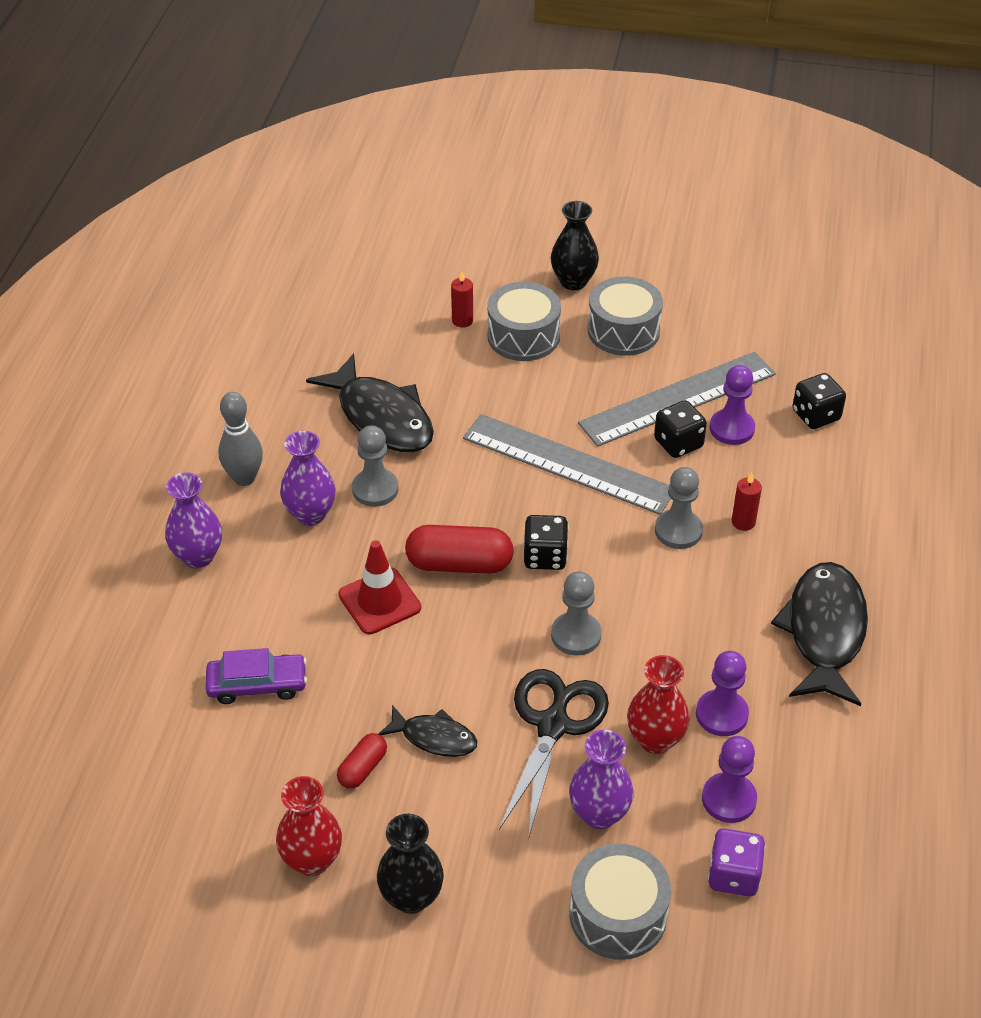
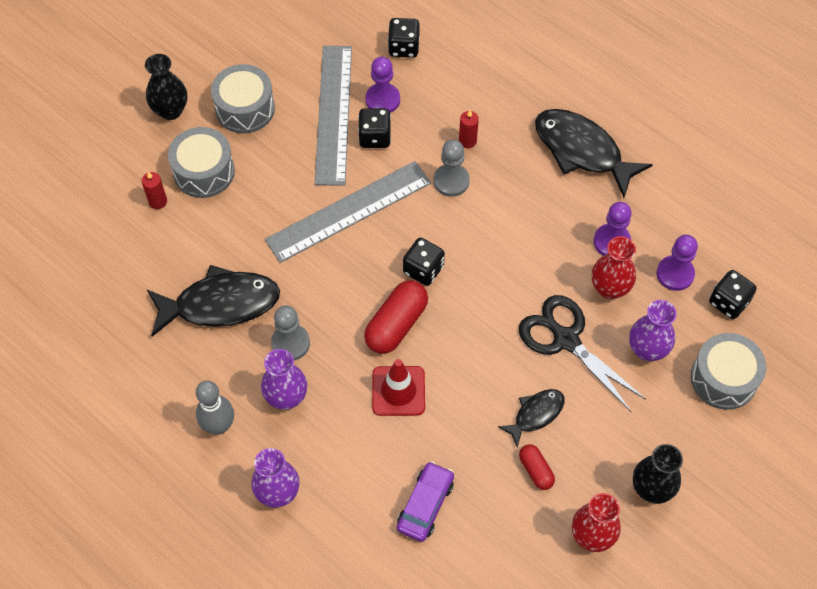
camera: 60 degrees left, 15 degrees up
grey pawn [551,571,602,656] -> none
purple dice [708,828,766,897] -> black dice [709,270,757,319]

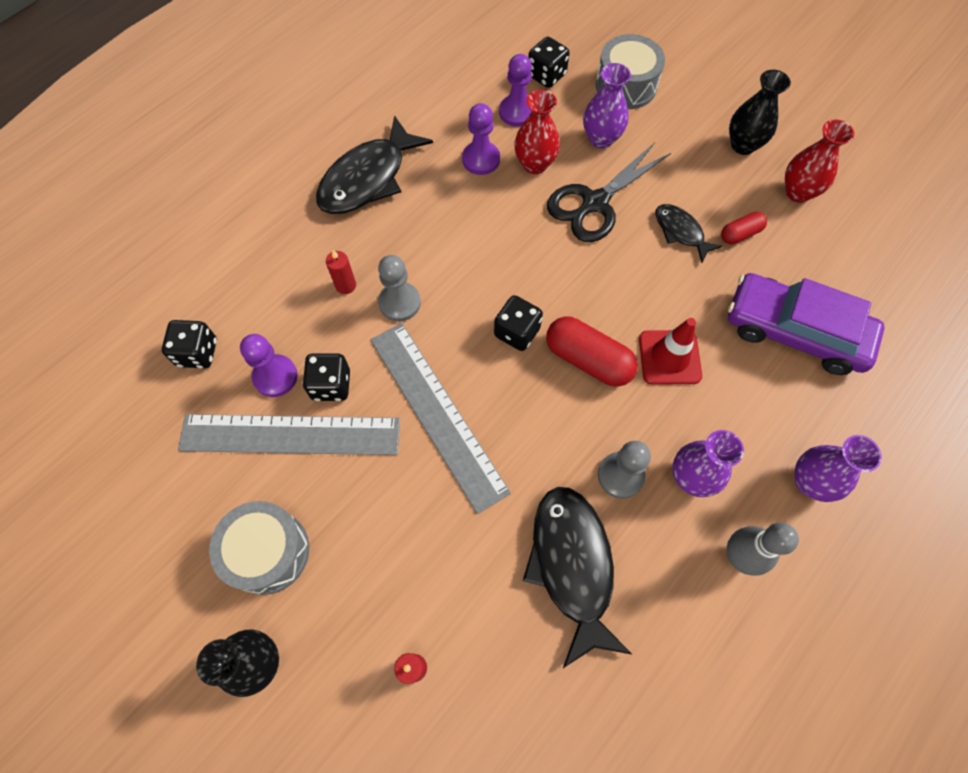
camera: 90 degrees left, 5 degrees up
grey drum [168,127,235,198] -> none
purple car [397,461,454,542] -> purple car [728,273,885,375], size x1.73

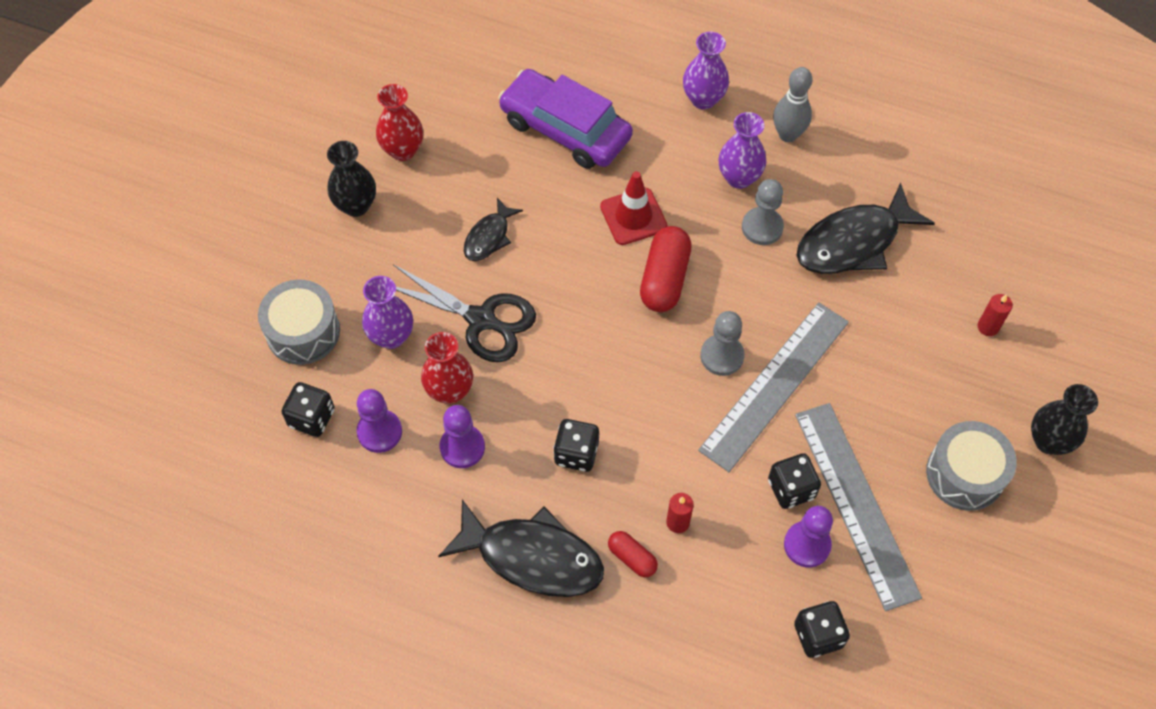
camera: 110 degrees left, 5 degrees down
grey pawn [378,255,421,322] -> grey pawn moved to [701,311,745,376]
black dice [494,295,543,351] -> black dice moved to [553,419,599,472]
red capsule [721,212,767,244] -> red capsule moved to [608,531,658,577]
purple car [728,273,885,375] -> purple car turned 120 degrees clockwise [498,69,633,169]

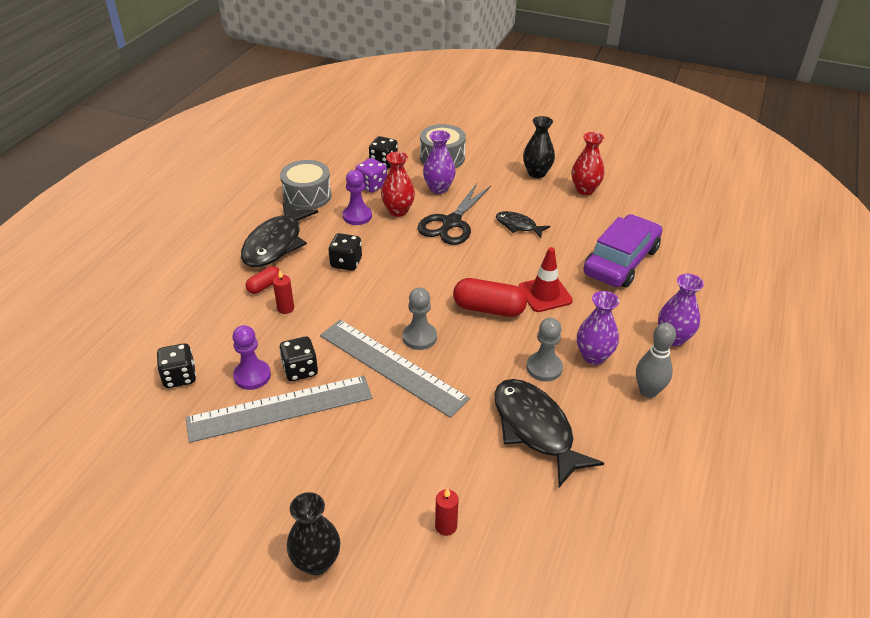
camera: 90 degrees right, 20 degrees down
purple pawn [356,389,402,453] -> purple dice [355,158,387,193]
grey drum [926,421,1017,511] -> grey drum moved to [280,160,332,210]

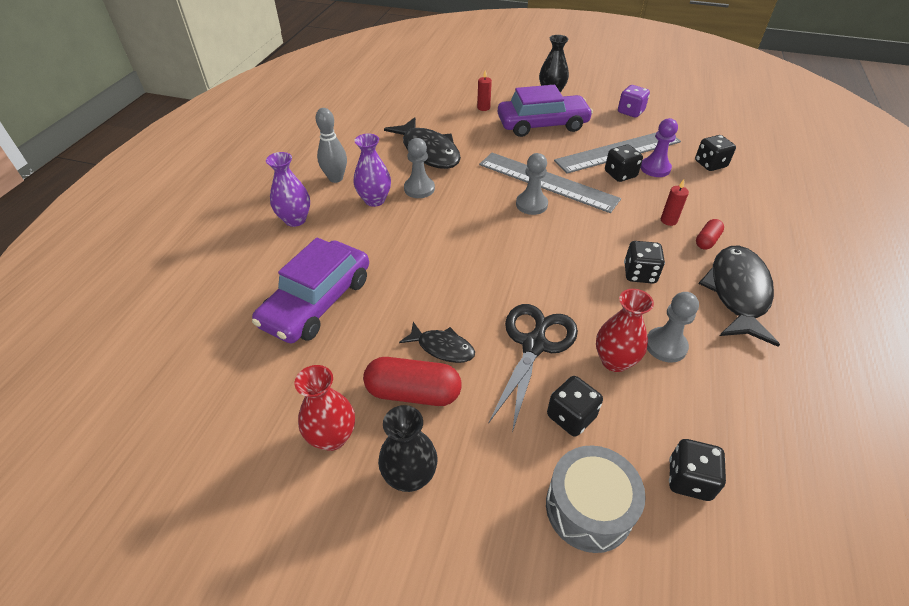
camera: 175 degrees right, 5 degrees up
grey drum [280,160,332,210] -> none
purple pawn [343,170,372,225] -> grey pawn [647,292,699,363]
purple dice [355,158,387,193] -> purple dice moved to [618,85,650,117]
purple vase [423,130,456,194] -> black dice [547,376,603,436]
red capsule [453,278,527,317] -> red capsule moved to [363,357,461,406]
red traffic cone [518,247,573,312] -> none
none -> purple car [498,85,593,137]

